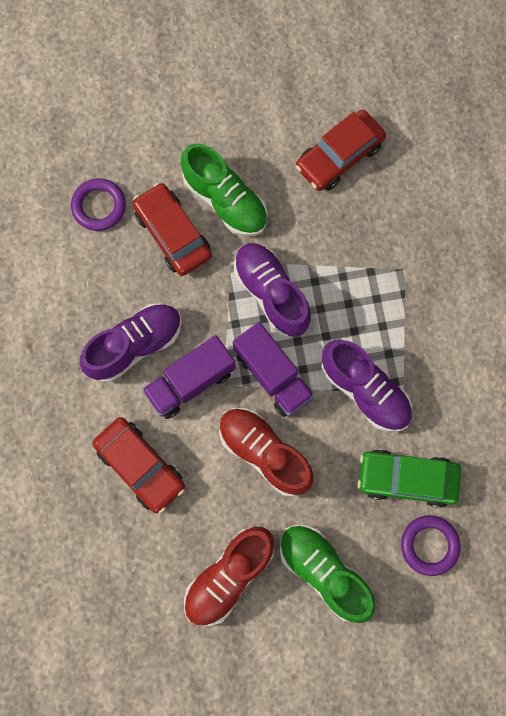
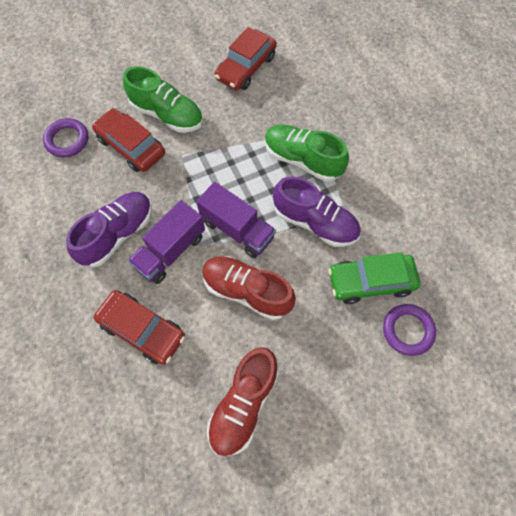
camera: 15 degrees left, 10 degrees down
purple shoe [234,243,311,337] -> none
green shoe [280,525,375,623] -> green shoe moved to [265,125,349,181]

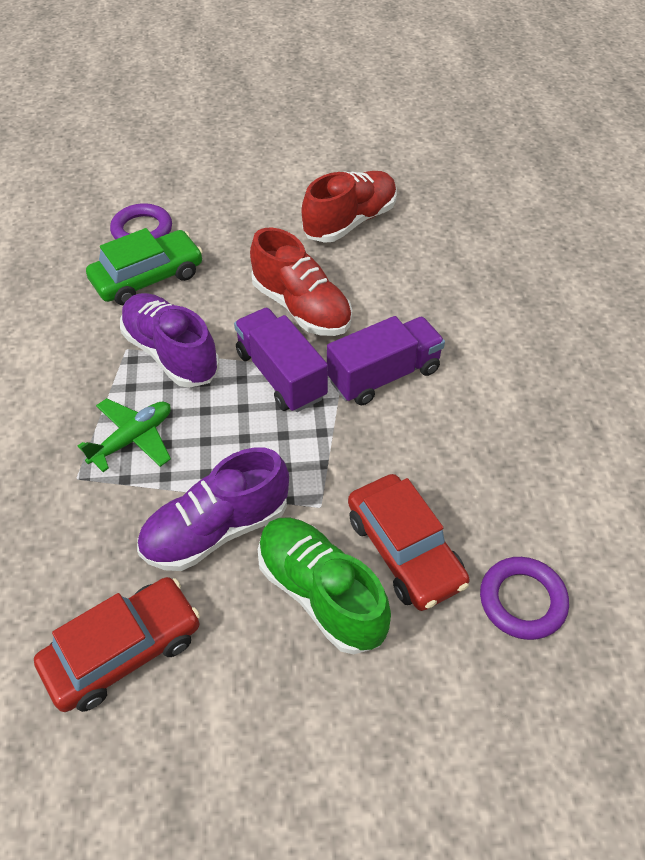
camera: 160 degrees left, 15 degrees down
purple shoe [66,192,152,267] -> purple shoe moved to [137,447,289,571]
red car [94,290,185,365] -> none
green shoe [265,125,349,181] -> green plane [78,398,171,472]
green car [328,252,420,304] -> green car turned 45 degrees counterclockwise [86,228,203,306]

